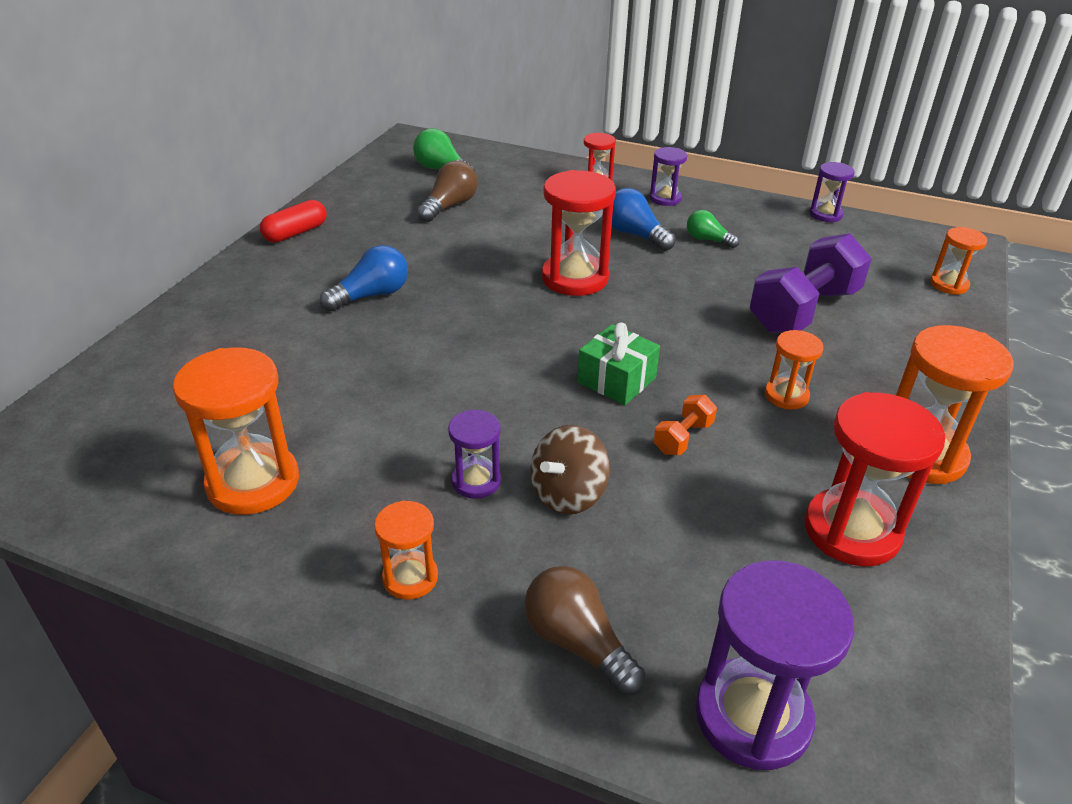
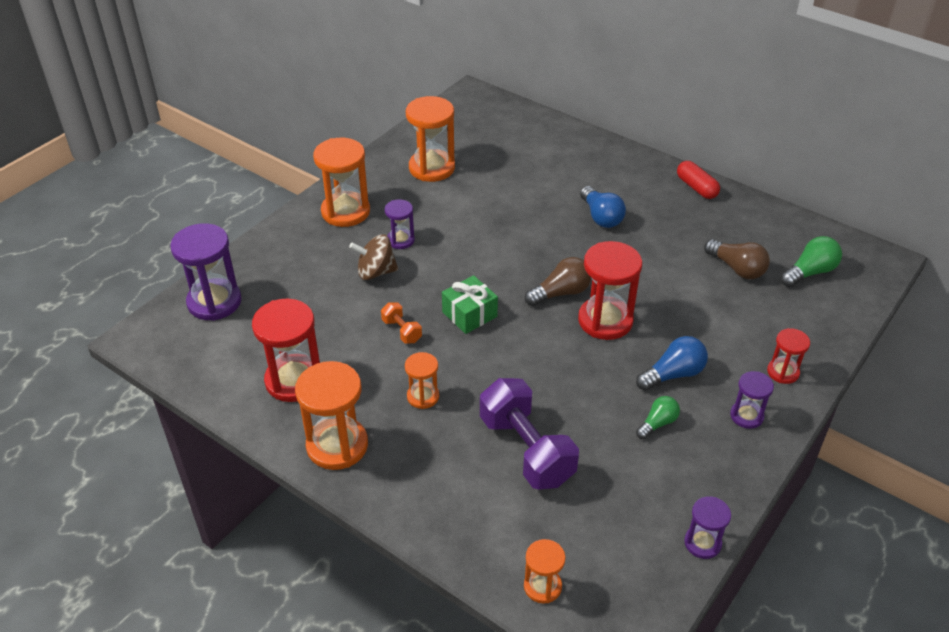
camera: 105 degrees right, 5 degrees up
orange hourglass [374,500,438,600] -> orange hourglass [313,138,370,227], size x1.82
brown light bulb [524,566,646,696] -> brown light bulb moved to [525,257,591,306]
brown spinning top [530,425,610,514] -> brown spinning top turned 60 degrees counterclockwise [349,234,398,280]

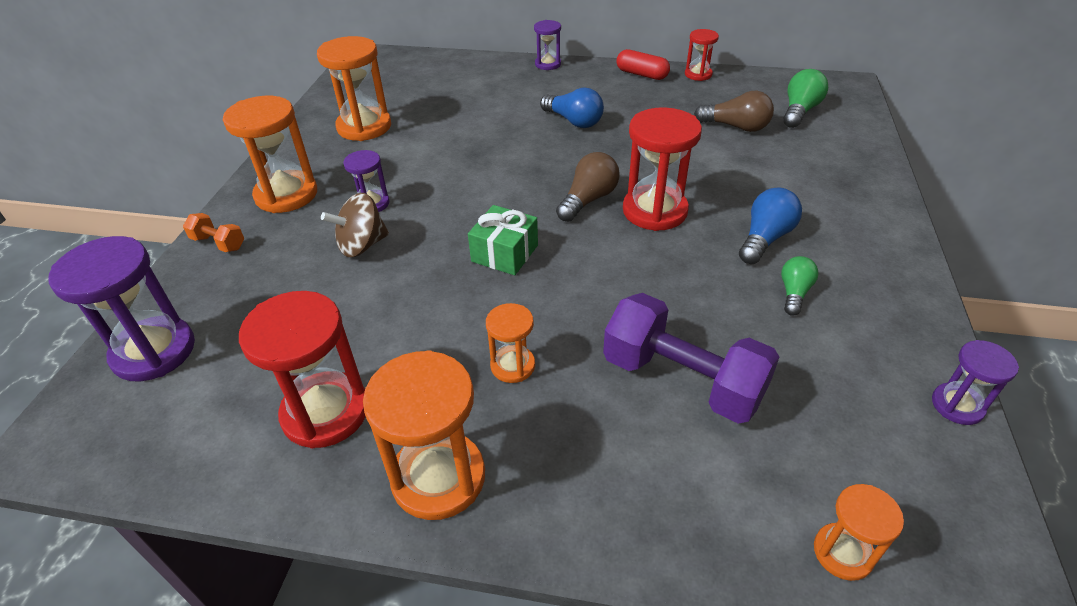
camera: 25 degrees left, 0 degrees up
orange dumbbell [381,302,422,343] -> orange dumbbell moved to [183,213,244,252]
purple hourglass [730,371,774,429] -> purple hourglass moved to [534,20,561,70]
red hourglass [767,328,810,384] -> red hourglass moved to [685,29,719,81]

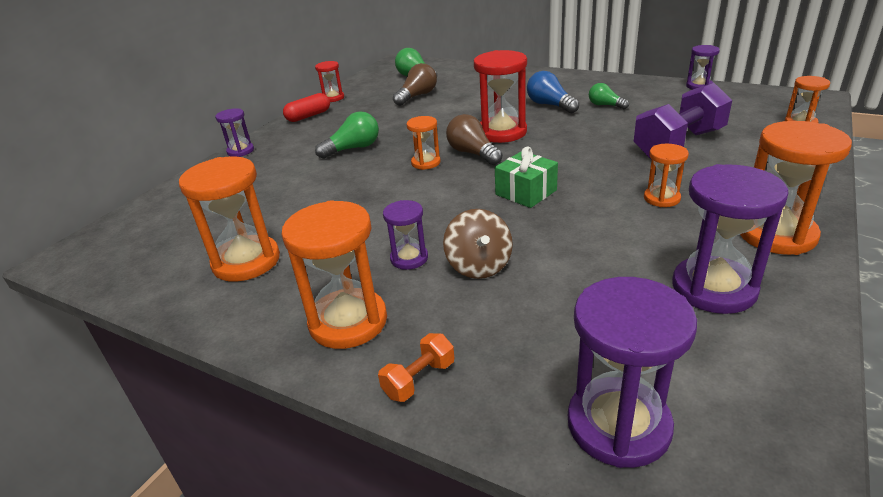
camera: 70 degrees left, 10 degrees down
red hourglass [239,291,366,449] -> purple hourglass [672,164,789,314]
blue light bulb [540,88,604,128] -> green light bulb [315,111,379,159]
none -> orange hourglass [406,116,441,170]

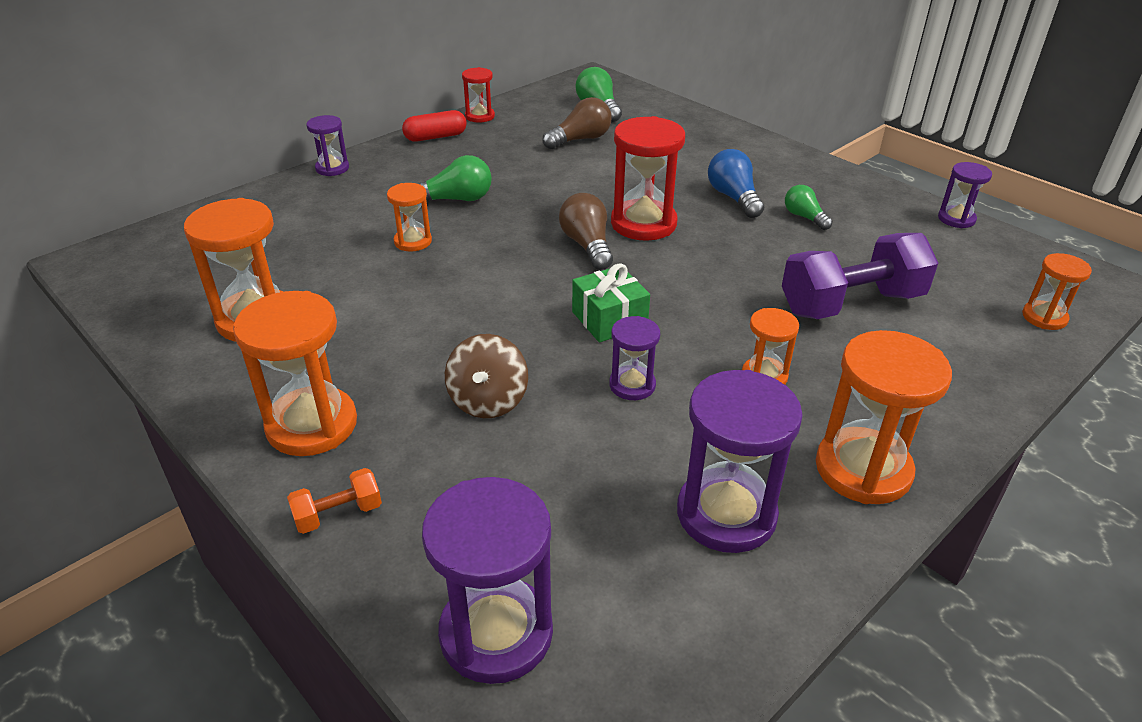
camera: 15 degrees right, 5 degrees up
purple hourglass [383,200,428,270] -> purple hourglass moved to [609,316,660,400]
orange hourglass [406,116,441,170] -> orange hourglass moved to [387,183,432,251]

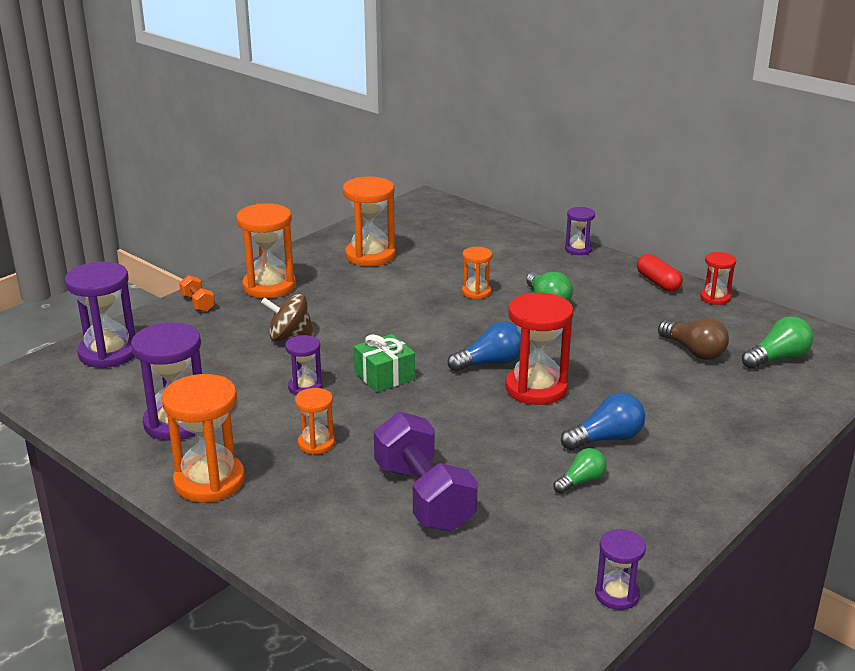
camera: 85 degrees right, 10 degrees down
brown light bulb [559,193,613,270] -> blue light bulb [448,321,521,372]
orange hourglass [1022,253,1092,330] -> none

